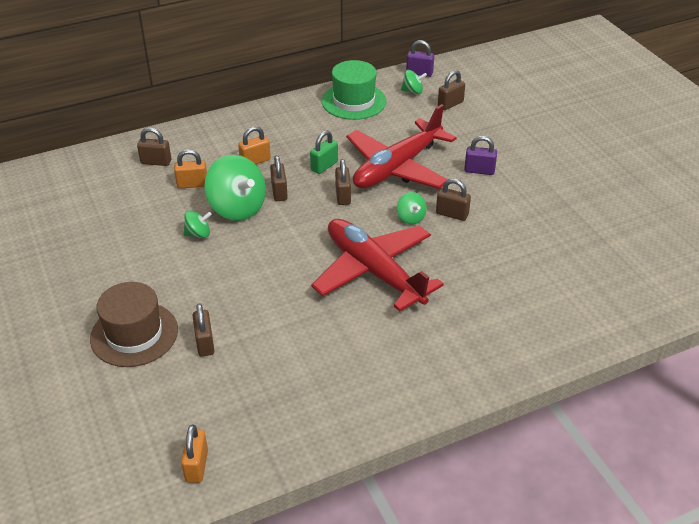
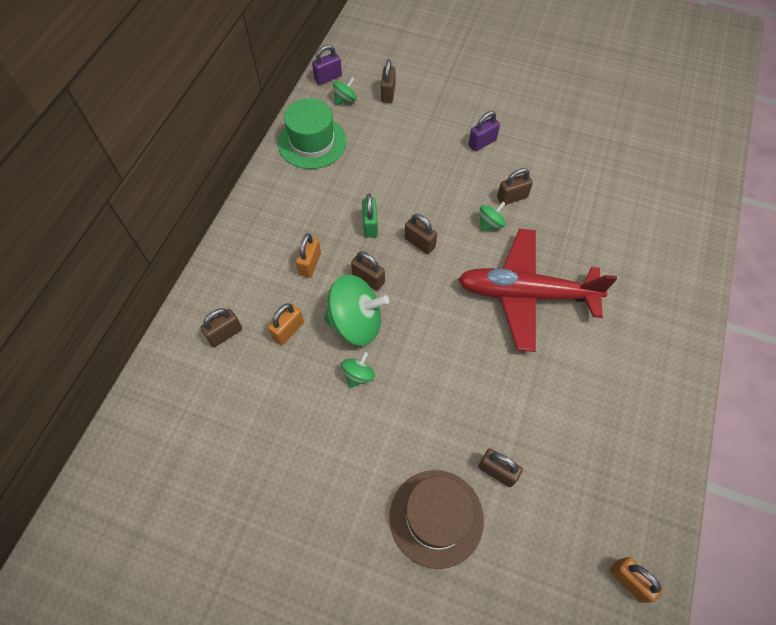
camera: 45 degrees left, 20 degrees up
red plane [346,104,457,189] -> none
green spinning top [397,192,427,225] -> green spinning top turned 60 degrees counterclockwise [480,202,506,231]

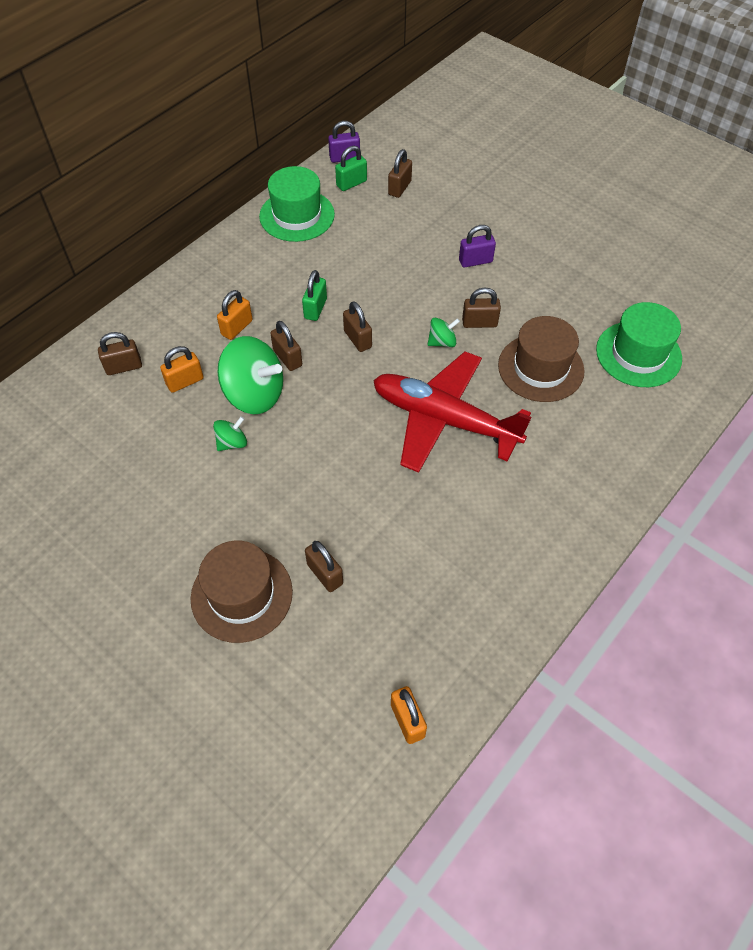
camera: 20 degrees right, 5 degrees down
green spinning top [333,77,357,105] -> green padlock [335,146,367,191]
none -> brown hat [498,316,585,402]
none -> green hat [596,302,682,387]

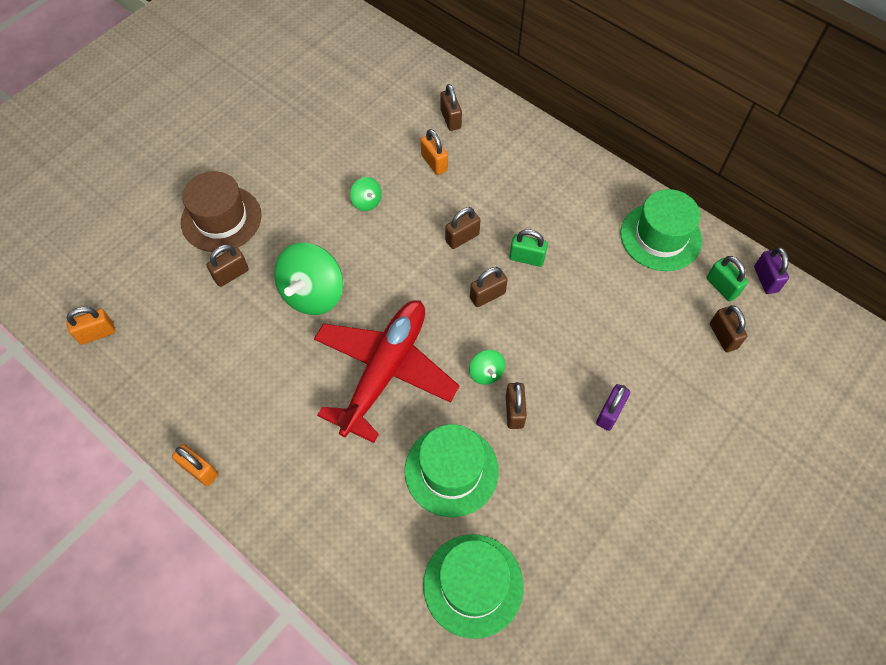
camera: 90 degrees right, 5 degrees up
orange padlock [217,290,253,340] -> orange padlock moved to [172,444,218,486]
green spinning top [217,336,283,414] -> green spinning top moved to [274,243,343,315]
brown padlock [388,149,412,198] -> brown padlock turned 45 degrees clockwise [710,305,748,352]
purple padlock [459,225,496,268] -> purple padlock turned 45 degrees clockwise [596,384,630,431]
brown hat [498,316,585,402] -> green hat [405,424,499,517]

